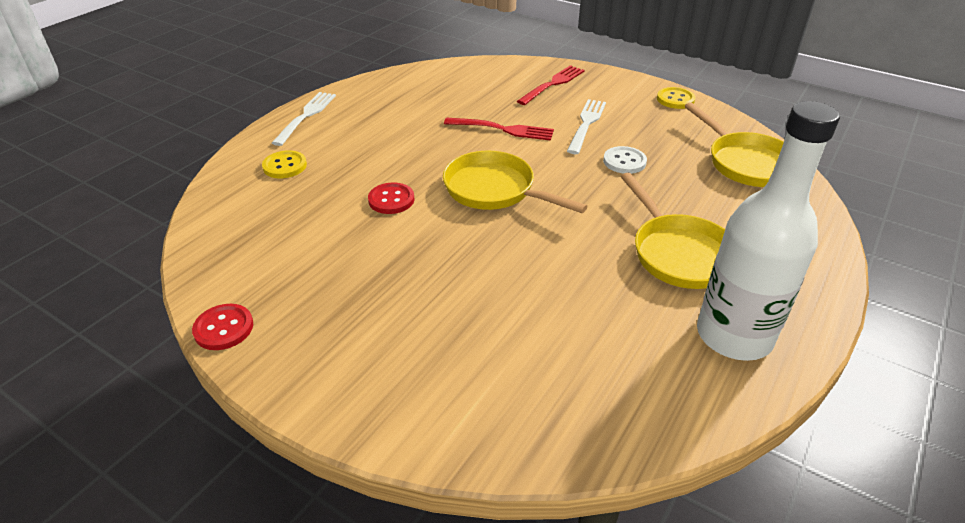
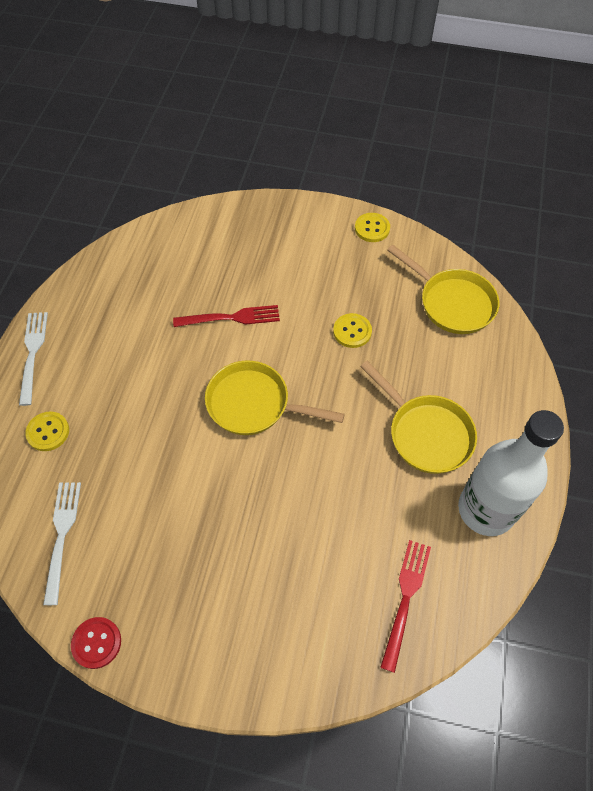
camera: 20 degrees left, 20 degrees up
red button [368,182,415,214] -> none
red fork [517,65,585,105] -> red fork moved to [380,540,431,673]
white fork [567,99,606,154] -> white fork moved to [43,482,81,605]
white button [603,146,647,174] -> yellow button [333,313,372,348]

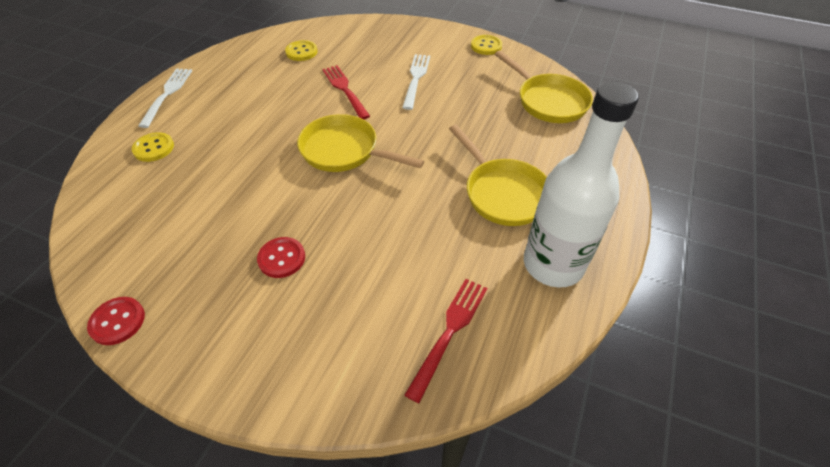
camera: 10 degrees right, 10 degrees down
white fork [43,482,81,605] -> white fork moved to [402,54,430,110]
red fork [173,305,280,327] -> red fork turned 120 degrees counterclockwise [322,65,370,120]
yellow button [333,313,372,348] -> yellow button moved to [285,40,318,61]
none -> red button [257,237,305,278]

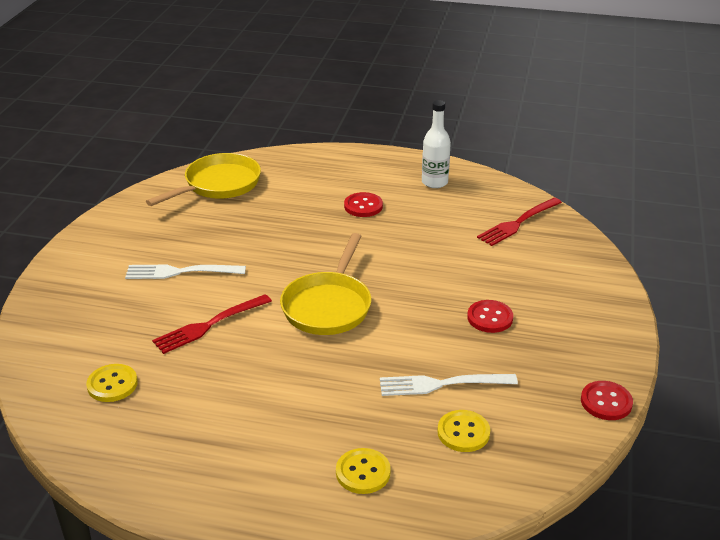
camera: 100 degrees left, 15 degrees down
white fork [138,68,192,128] -> white fork moved to [380,374,518,396]
red fork [404,279,487,403] -> red fork turned 60 degrees counterclockwise [477,198,562,246]
yellow pan [449,125,547,226] -> red button [344,192,383,217]
yellow button [471,35,502,55] -> yellow button moved to [437,410,490,452]
white bottle [524,81,639,287] -> white bottle [422,100,451,188], size x0.54

